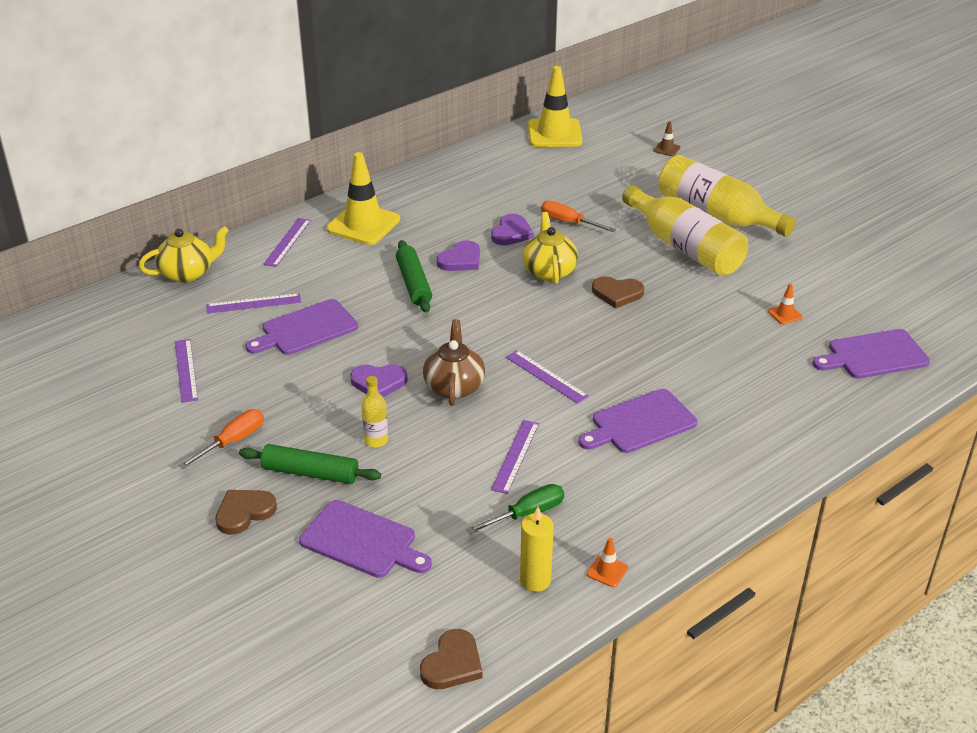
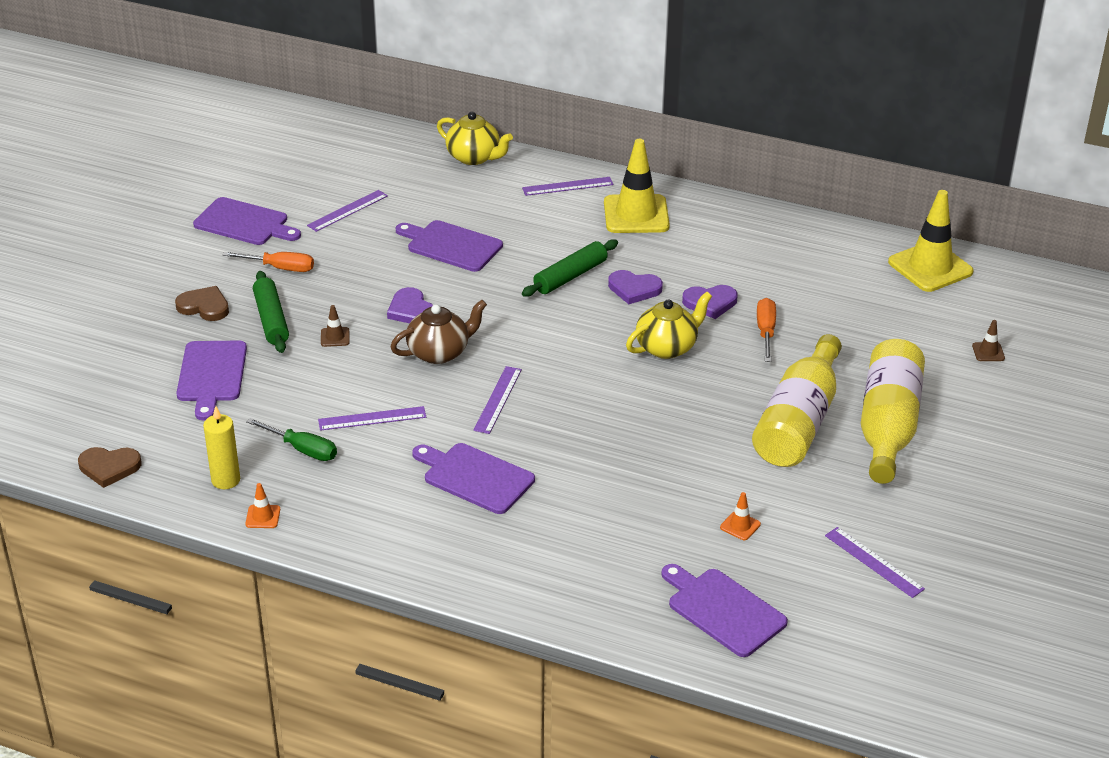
camera: 60 degrees right, 0 degrees up
purple ruler [206,293,301,314] -> purple ruler moved to [825,527,925,598]
yellow bottle [361,376,388,448] -> brown traffic cone [321,305,350,347]
brown heart [592,276,644,308] -> none
none -> purple cutting board [193,197,301,245]

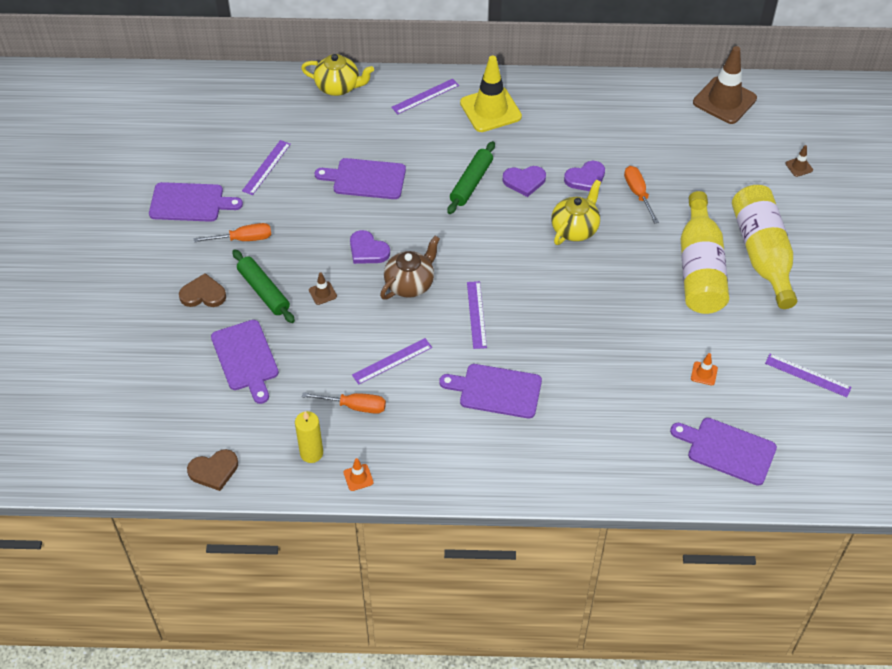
camera: 20 degrees left, 15 degrees up
green screwdriver [246,418,337,461] -> orange screwdriver [302,392,386,414]
yellow traffic cone [888,190,974,292] -> brown traffic cone [693,46,757,124]

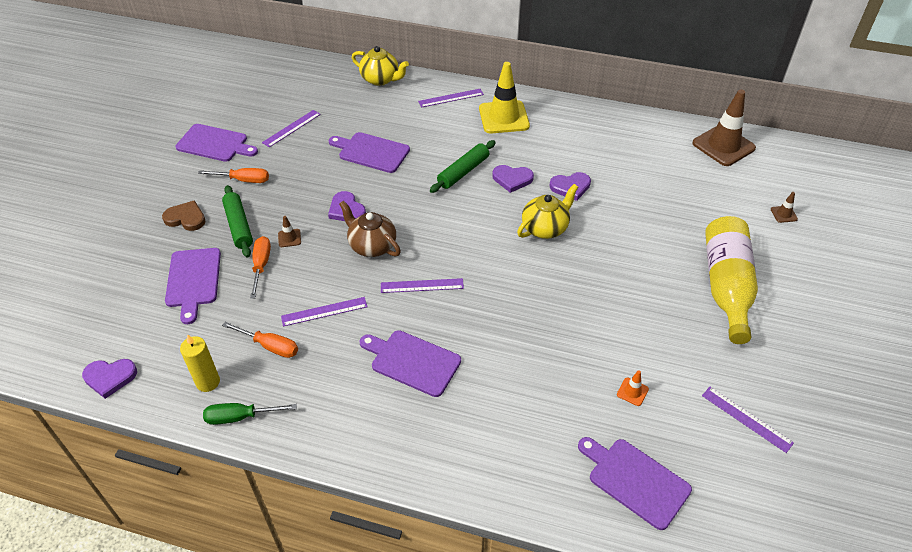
camera: 15 degrees right, 5 degrees down
brown heart [187,449,238,491] -> purple heart [82,359,137,399]
orange traffic cone [344,458,374,491] -> green screwdriver [203,403,297,425]
brown teapot [380,236,440,299] -> brown teapot turned 105 degrees counterclockwise [339,200,401,257]
purple ruler [467,281,487,349] -> purple ruler turned 75 degrees clockwise [381,278,464,293]
orange screwdriver [624,166,659,224] -> orange screwdriver moved to [250,236,271,299]
yellow bottle [681,191,729,314] -> none

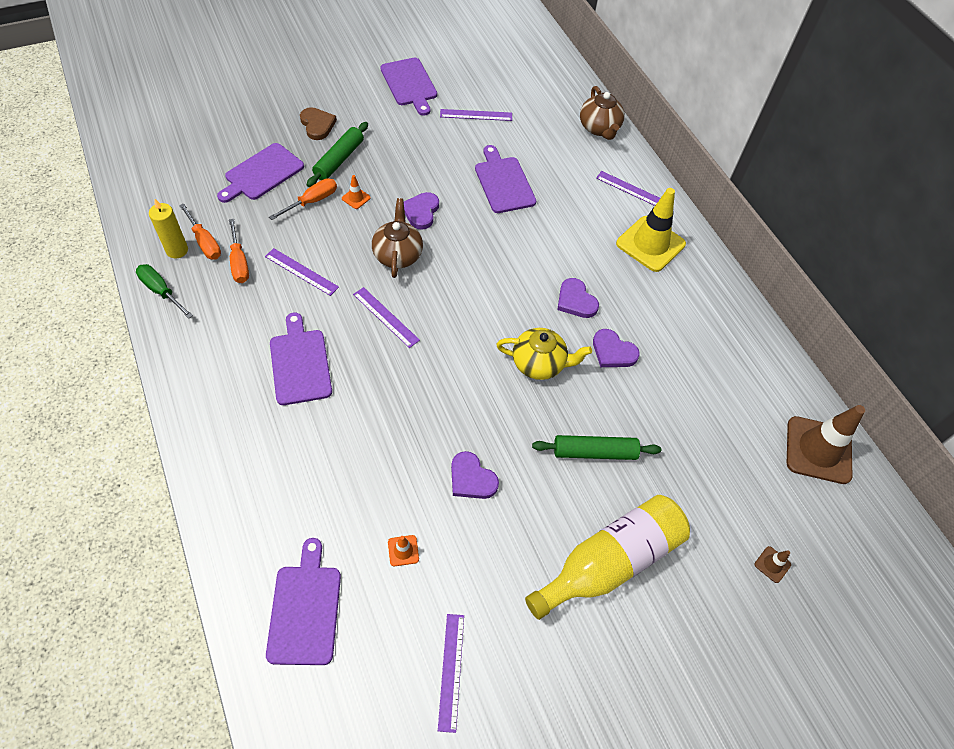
camera: 45 degrees right, 10 degrees up
purple heart [82,359,137,399] -> purple heart moved to [451,451,499,499]
orange screwdriver [198,168,269,183] -> orange screwdriver moved to [179,203,221,260]
brown traffic cone [278,216,301,247] -> orange traffic cone [342,175,371,209]
yellow teapot [352,46,409,86] -> brown teapot [580,86,625,140]
green rolling pin [430,140,496,193] -> green rolling pin moved to [532,435,661,460]

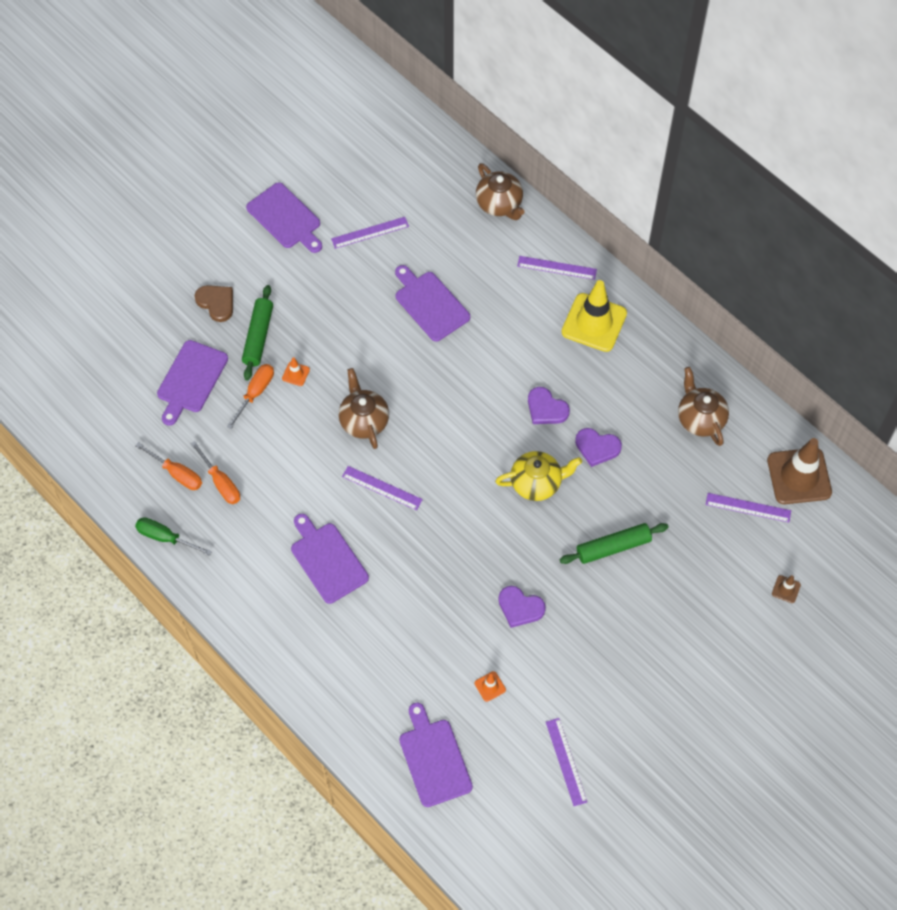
camera: 15 degrees left, 5 degrees up
yellow candle [149,199,188,258] -> none
purple ruler [265,248,339,296] -> purple ruler moved to [706,493,791,523]
purple heart [404,192,439,230] -> none
yellow bottle [525,495,690,620] -> none
none -> brown teapot [678,367,729,446]

